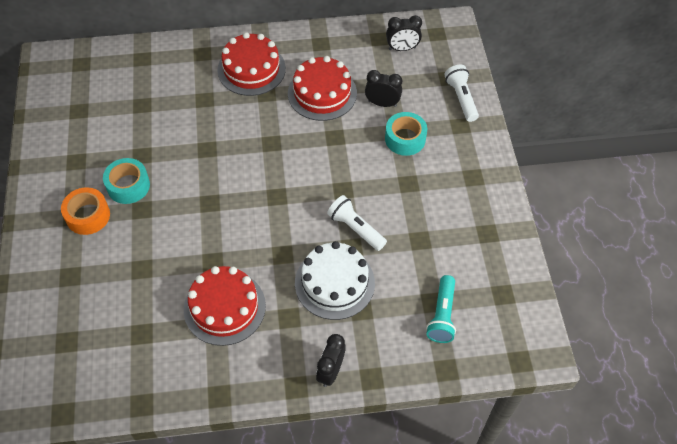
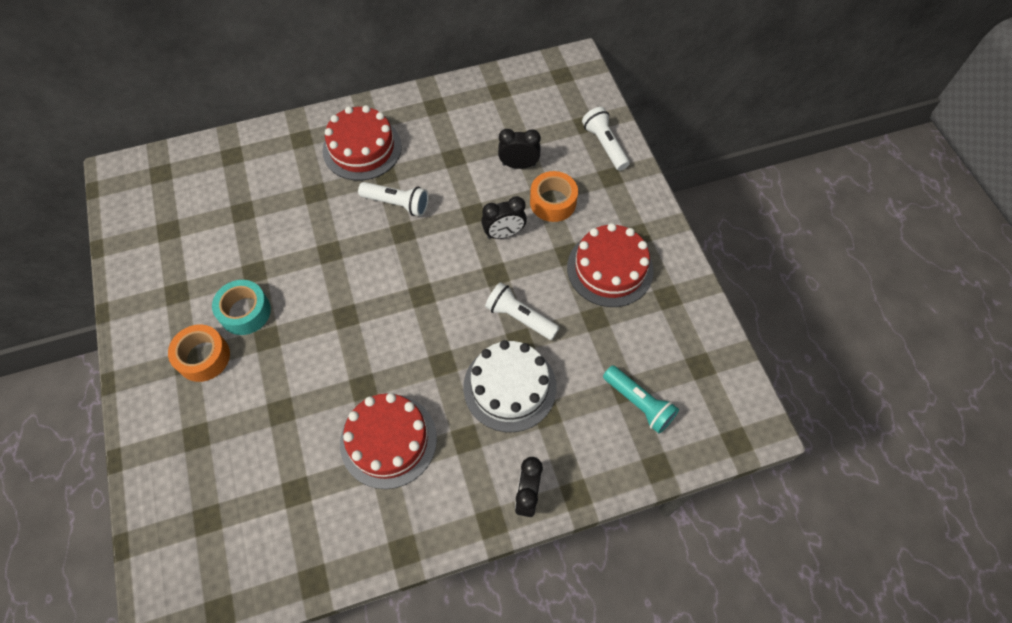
camera: 10 degrees left, 5 degrees up
red cake [288,56,357,121] -> red cake moved to [567,223,654,307]
turquoise tape [385,112,427,156] -> orange tape [530,171,578,222]
black clock [386,15,422,51] -> black clock moved to [481,196,527,239]
turquoise flashlight [426,275,456,343] -> turquoise flashlight turned 45 degrees counterclockwise [603,365,679,433]
none -> white flashlight [358,182,429,216]

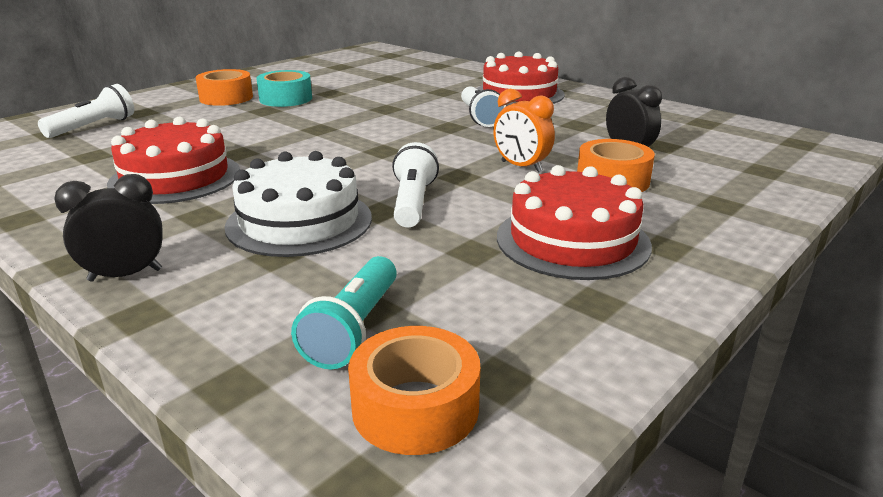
camera: 60 degrees right, 35 degrees down
black clock [481,196,527,239] -> orange clock [493,89,555,173]
white flashlight [582,107,630,171] -> white flashlight moved to [38,84,134,138]
none -> orange tape [348,326,480,455]

